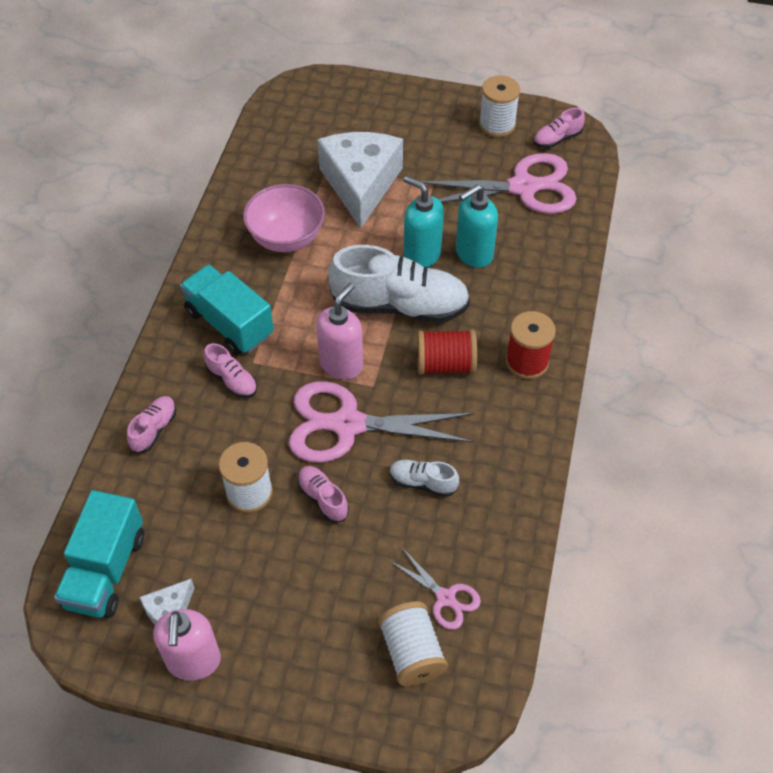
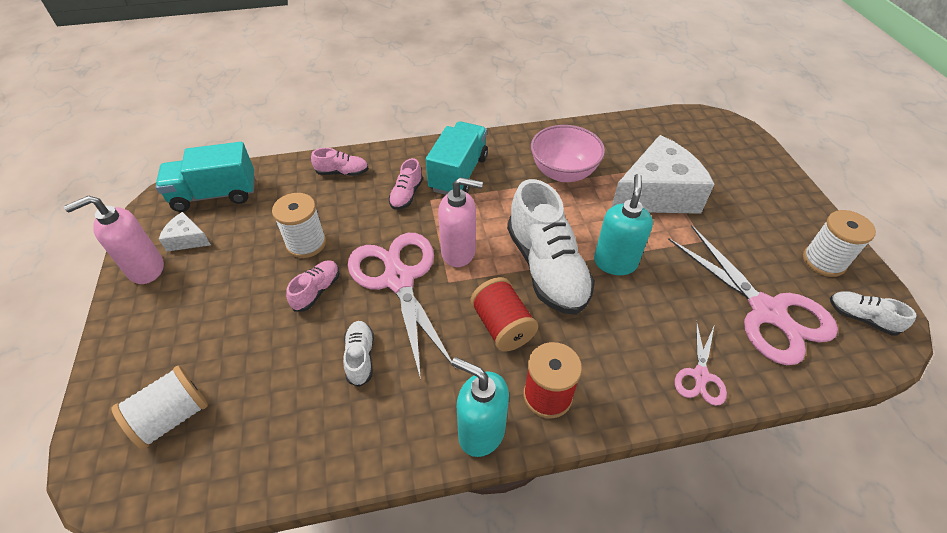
camera: 65 degrees right, 5 degrees down
pink scissors [390,548,481,630] -> pink scissors moved to [675,321,727,406]
turquoise soap dispenser [456,184,498,268] -> turquoise soap dispenser moved to [452,357,509,457]
pink shoe [533,108,585,148] -> white shoe [830,291,916,335]

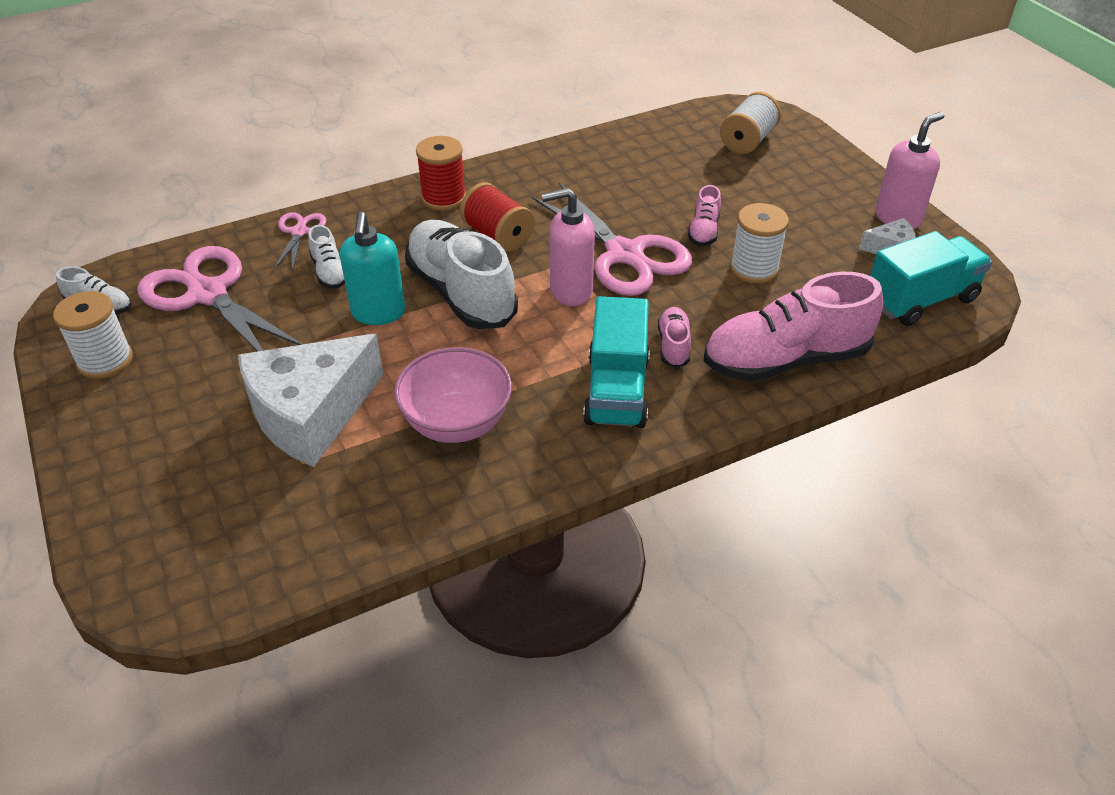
camera: 165 degrees right, 5 degrees down
pink shoe [311,148,369,176] -> pink shoe [704,272,883,382], size x2.17
white shoe [343,321,374,387] -> white shoe moved to [308,225,345,289]
turquoise soap dispenser [452,357,509,457] -> none

